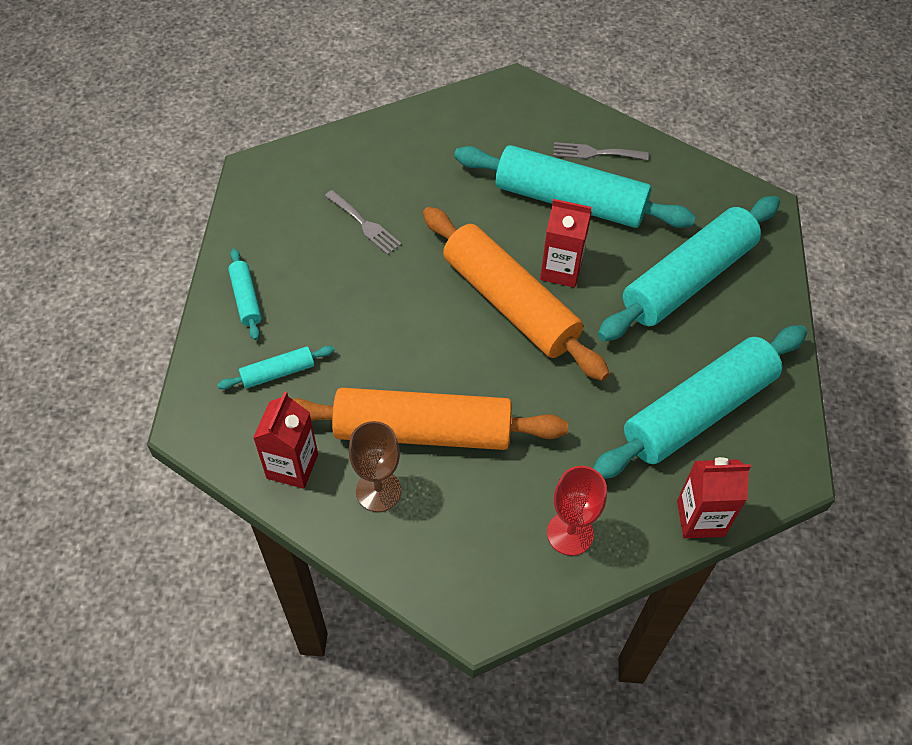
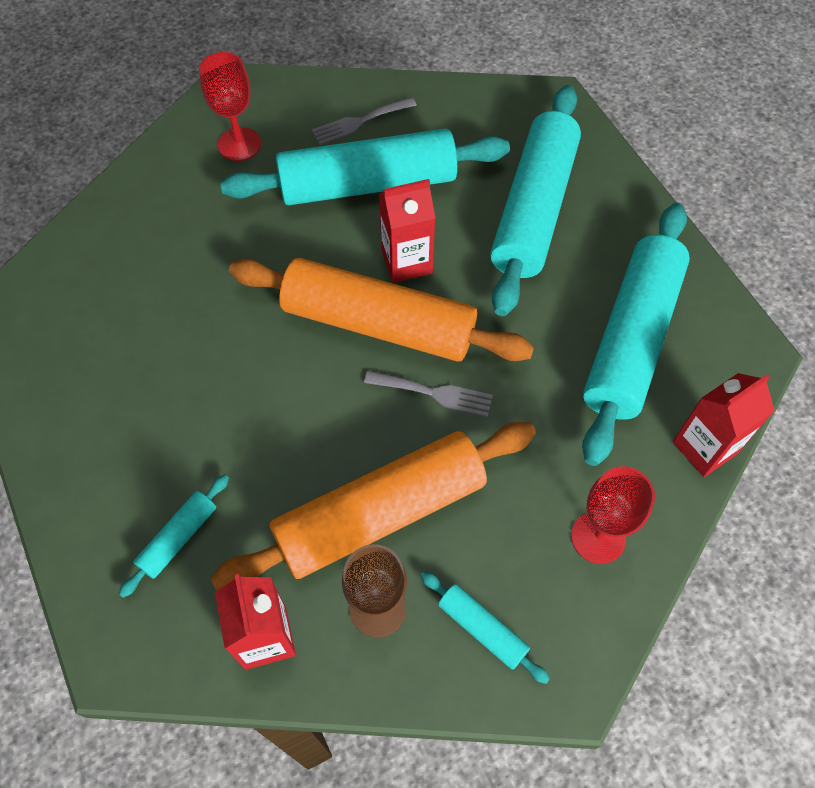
camera: 30 degrees left, 5 degrees up
turquoise rolling pin [228,248,262,340] -> turquoise rolling pin moved to [421,571,550,684]
grey fork [325,190,402,255] -> grey fork moved to [364,370,493,417]
none -> red goblet [199,52,261,161]

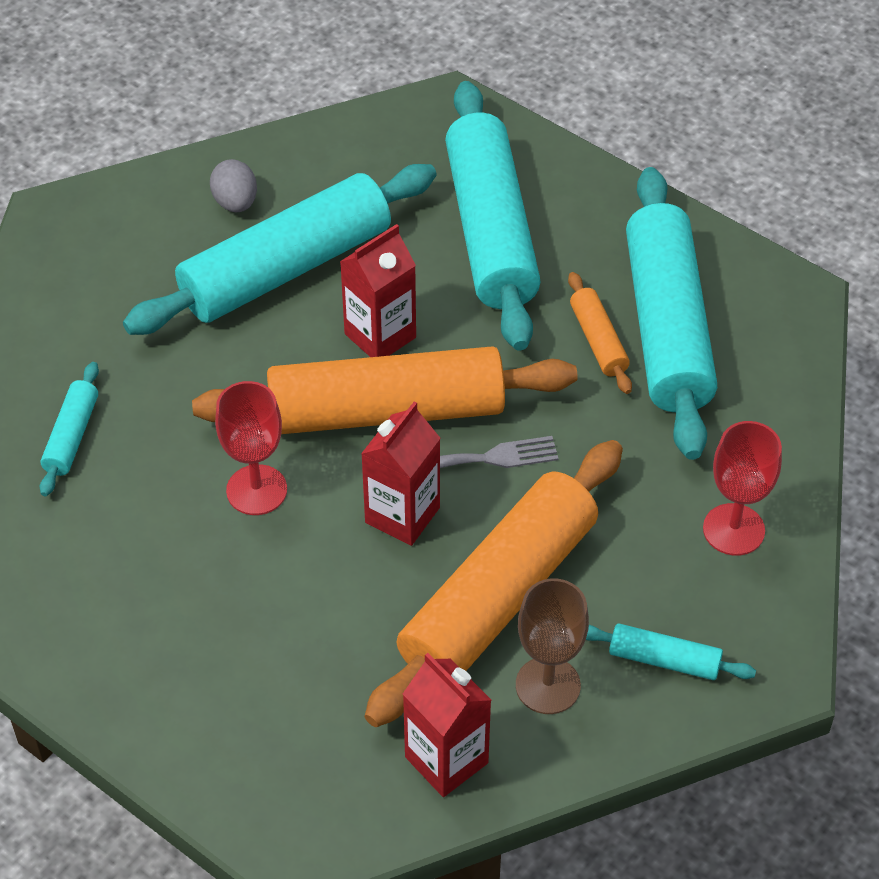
camera: 25 degrees left, 10 degrees down
turquoise rolling pin [119,474,229,598] -> turquoise rolling pin moved to [40,362,99,496]
red goblet [199,52,261,161] -> red goblet moved to [215,381,287,515]
grey fork [312,97,417,145] -> grey egg [210,159,257,213]
red carton [673,373,775,477] -> red carton moved to [361,401,440,546]
none -> orange rolling pin [568,272,632,394]

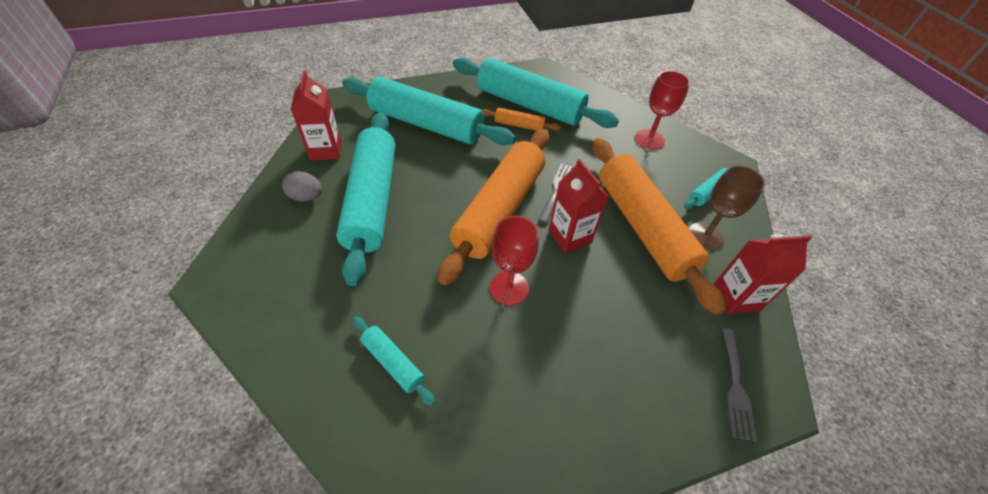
camera: 60 degrees left, 0 degrees up
red carton [340,224,416,357] -> red carton moved to [291,71,342,161]
none -> grey fork [722,328,757,442]

